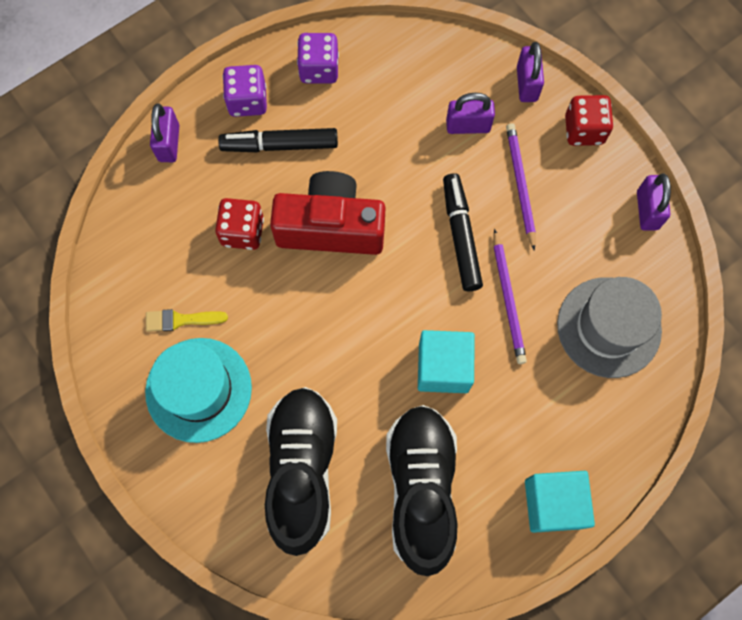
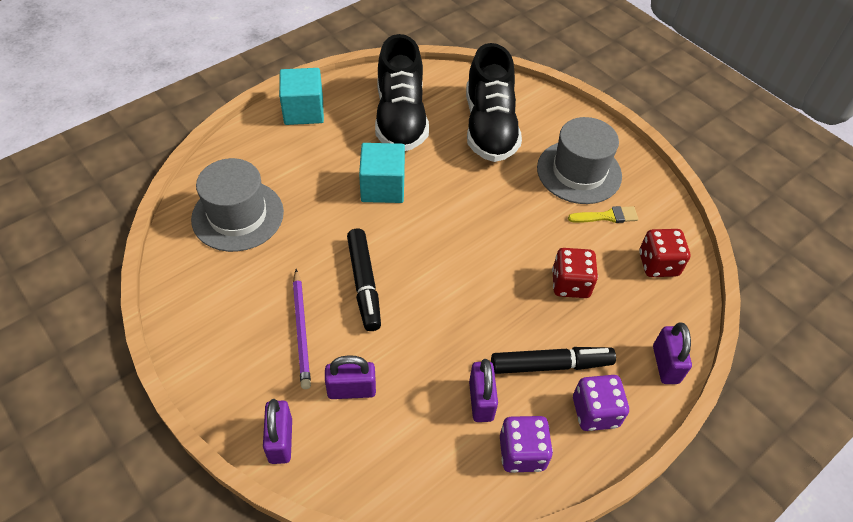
camera: 175 degrees right, 20 degrees down
turquoise hat [145,338,252,443] -> grey hat [537,117,622,204]
red camera [270,171,385,255] -> none
purple pencil [493,229,527,364] -> none
red dice [565,95,614,146] -> red dice moved to [639,229,690,277]
purple padlock [637,173,671,231] -> purple padlock moved to [469,359,498,422]

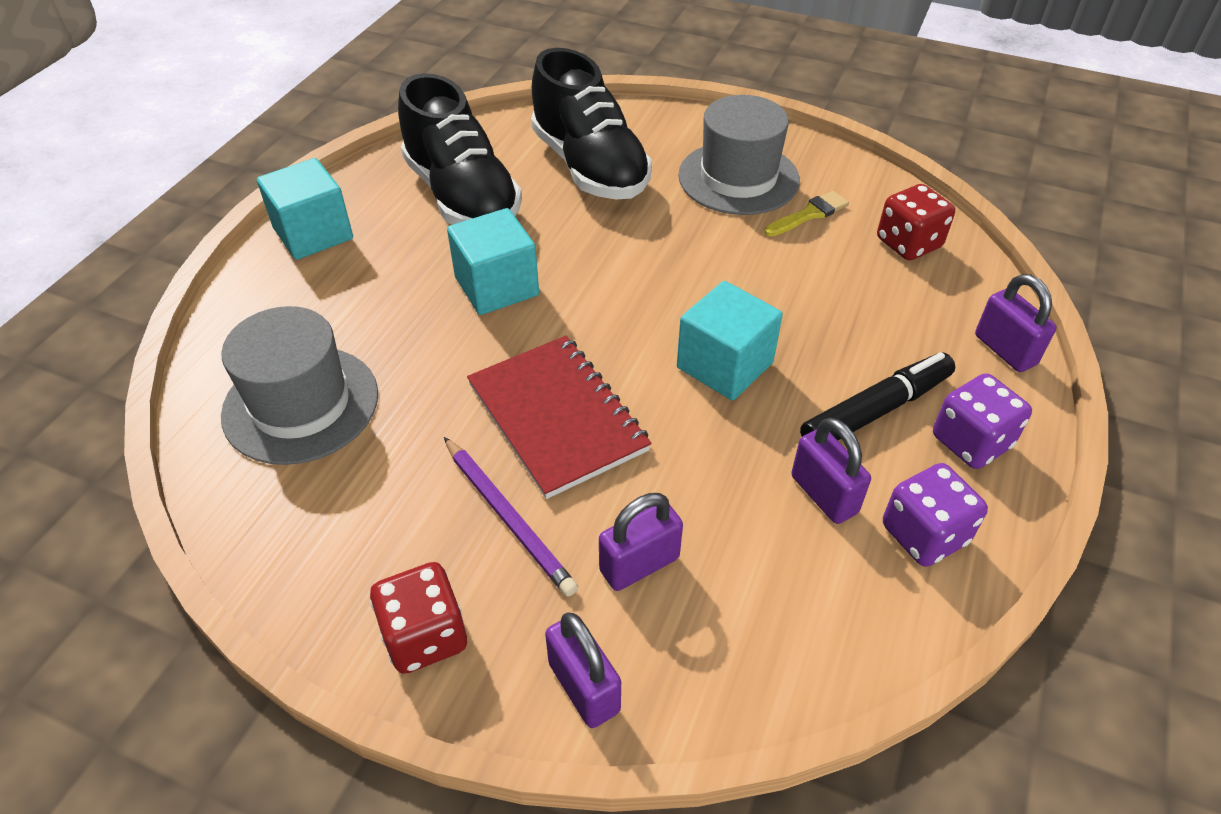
camera: 25 degrees left, 5 degrees down
black marker [347,229,381,331] -> red notebook [467,336,652,499]
red dice [552,248,598,298] -> red dice moved to [370,562,467,674]
none -> turquoise cube [677,281,783,400]

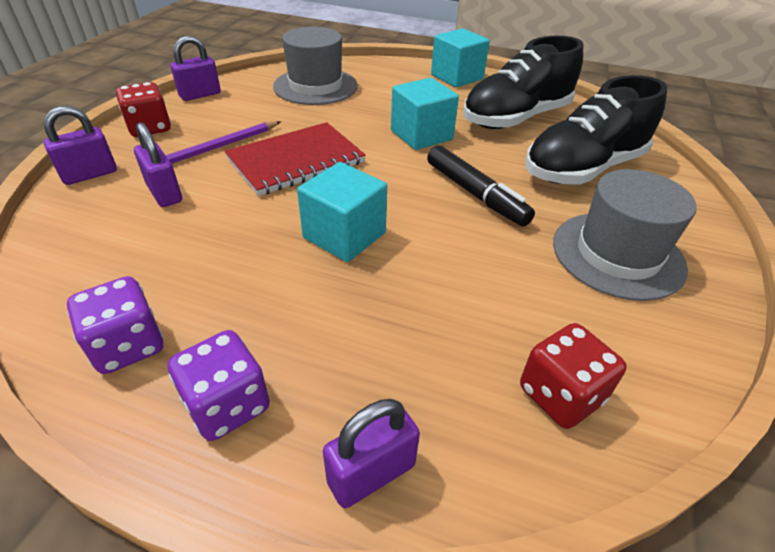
camera: 85 degrees right, 5 degrees down
yellow brush [764,191,849,237] -> none
purple padlock [791,417,871,524] -> purple padlock moved to [171,36,221,101]
black marker [800,352,955,440] -> black marker moved to [427,145,535,227]

